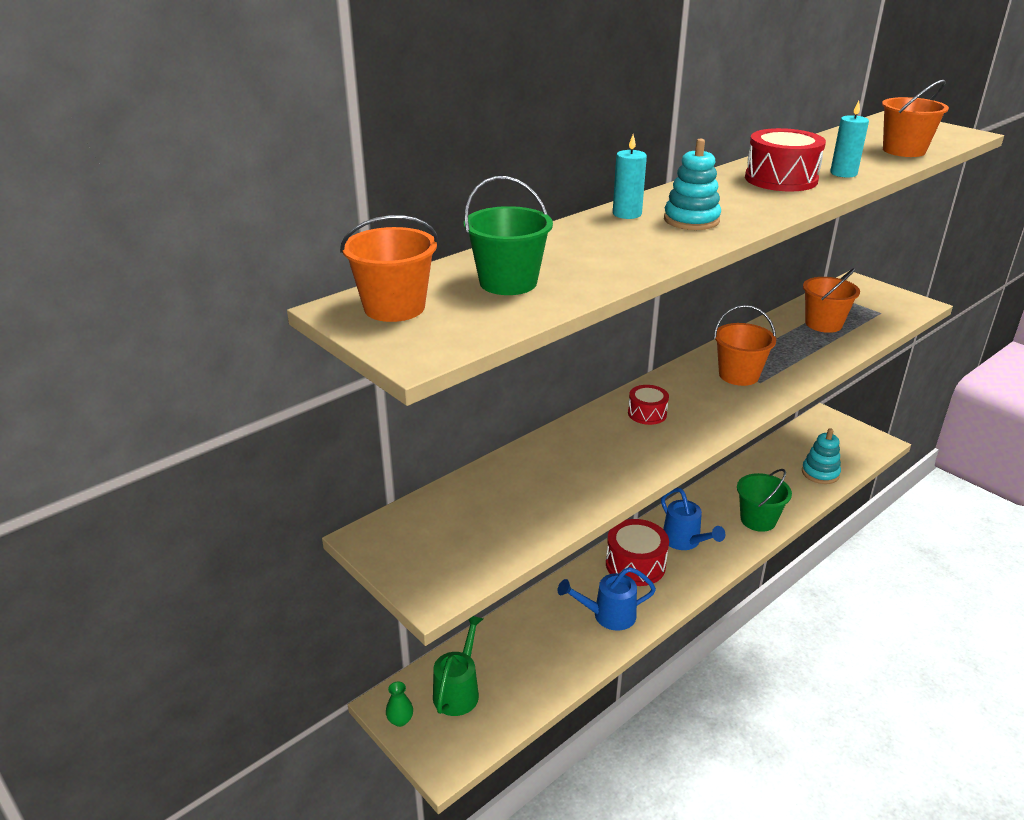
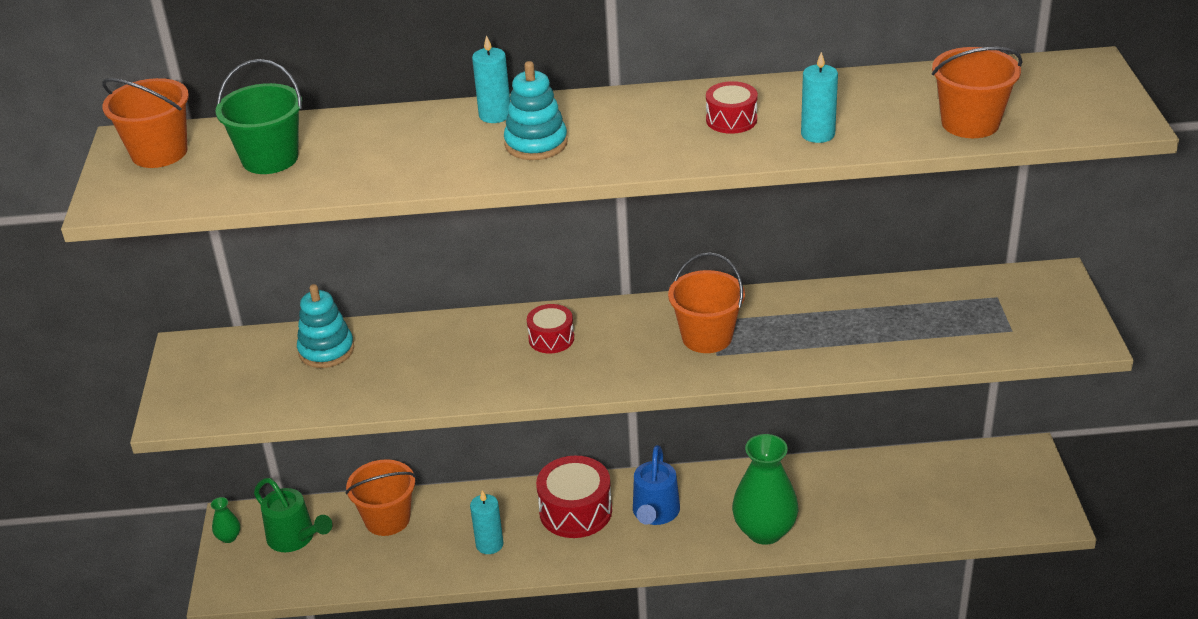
camera: 40 degrees right, 5 degrees up
green watering can [433,616,483,716] -> green watering can turned 75 degrees clockwise [254,478,332,552]
blue watering can [558,567,656,631] -> turquoise candle [470,490,503,554]
green bucket [737,469,792,532] -> green vase [732,434,798,545]
red drum [745,128,826,192] -> red drum [706,81,758,134], size x0.57
turquoise stacking toy [802,428,841,484] -> turquoise stacking toy moved to [297,284,354,368]
orange bucket [803,268,860,333] -> orange bucket moved to [346,459,416,536]

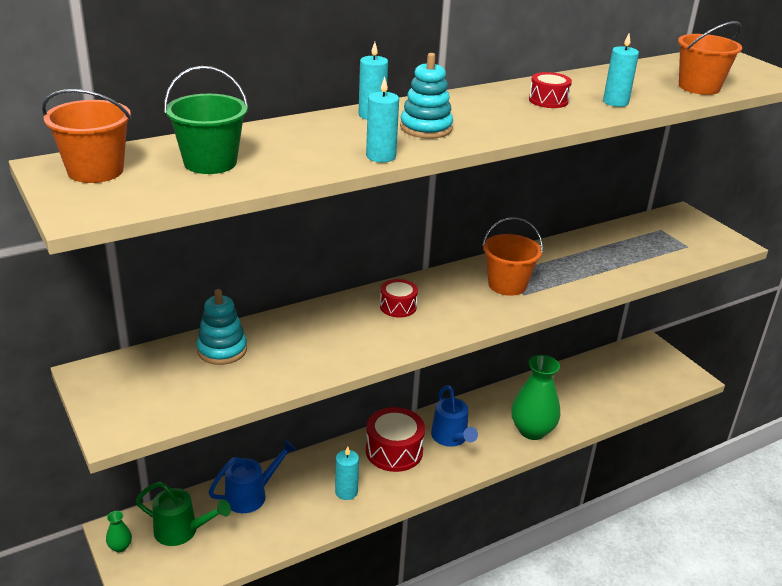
camera: 30 degrees left, 5 degrees down
orange bucket [346,459,416,536] -> blue watering can [208,439,297,513]
none -> turquoise candle [366,77,399,162]

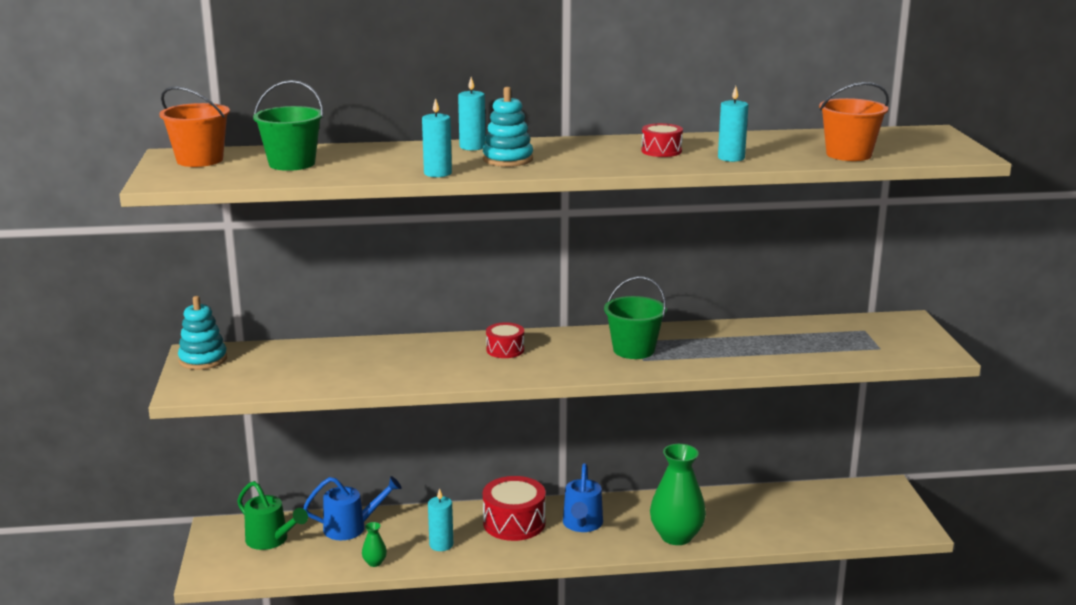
camera: 25 degrees right, 10 degrees down
green vase [106,511,132,552] -> green vase moved to [362,522,387,567]
turquoise stacking toy [196,289,247,365] -> turquoise stacking toy moved to [178,296,227,370]
orange bucket [482,218,543,296] -> green bucket [604,276,667,359]

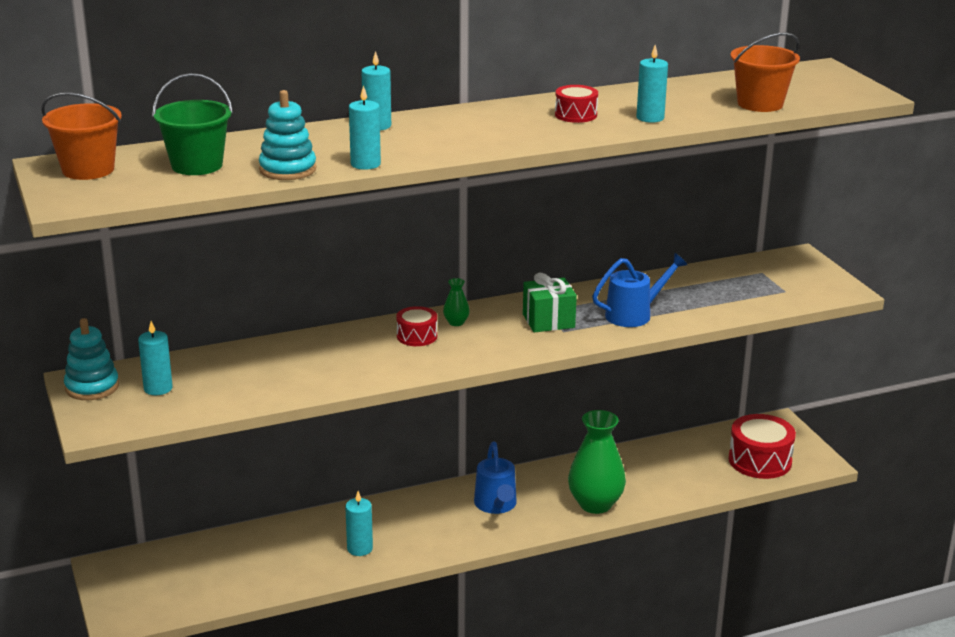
camera: 15 degrees left, 5 degrees up
green watering can [237,481,308,550] -> none
blue watering can [303,476,402,540] -> blue watering can moved to [592,253,688,327]
green vase [362,522,387,567] -> green vase moved to [443,278,470,326]
turquoise stacking toy [483,87,533,167] -> turquoise stacking toy moved to [259,90,316,180]
red drum [483,476,546,541] -> red drum moved to [729,414,796,479]
green bucket [604,276,667,359] -> green gift [523,273,577,332]
none -> turquoise candle [138,321,173,395]

